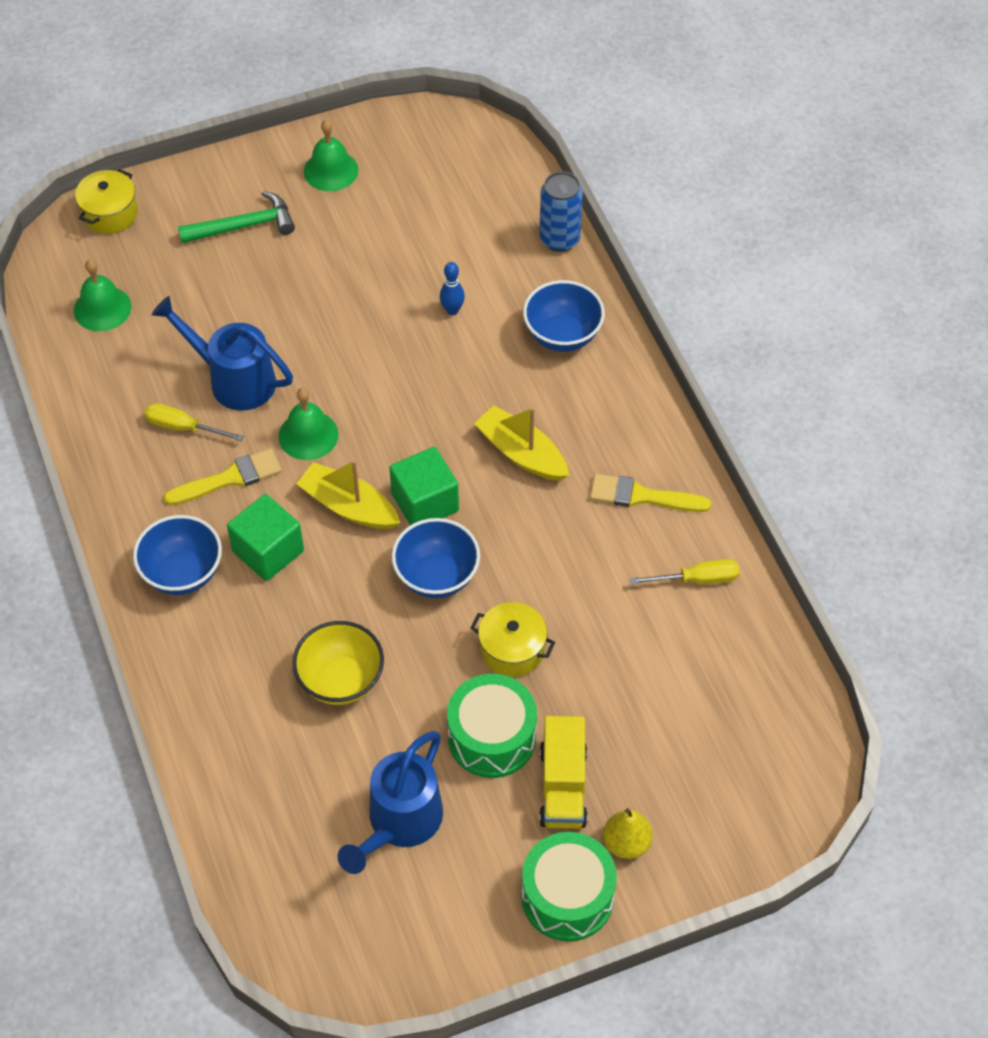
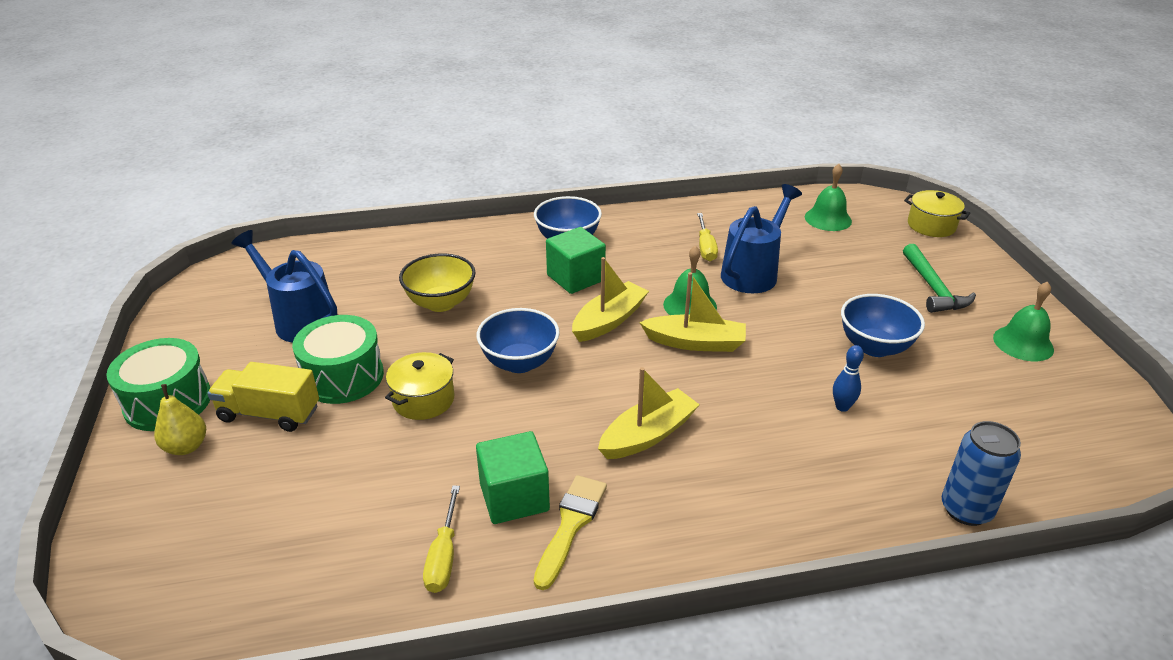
camera: 100 degrees right, 20 degrees down
yellow screwdriver [144,403,244,441] -> yellow screwdriver turned 150 degrees clockwise [697,213,718,261]
yellow brush [164,448,282,505] -> none
green cube [389,447,459,525] -> green cube moved to [476,431,550,524]
blue bowl [523,280,605,352] -> blue bowl moved to [841,294,925,357]
none -> yellow boat [639,272,746,352]

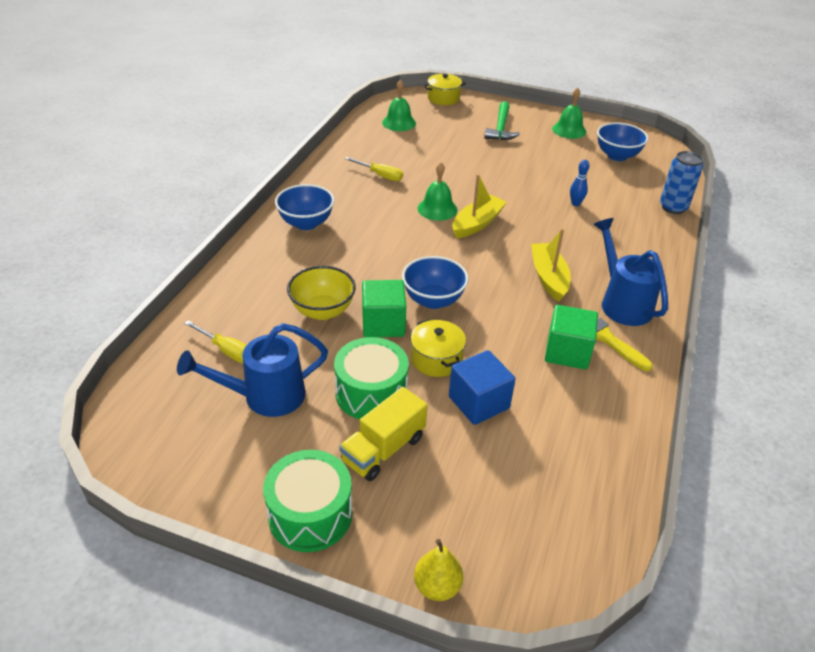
camera: 60 degrees left, 5 degrees up
yellow pear [154,384,206,455] -> yellow pear moved to [414,539,463,601]
yellow screwdriver [423,486,460,593] -> yellow screwdriver moved to [184,320,246,363]
green cube [546,227,606,294] -> green cube moved to [362,280,406,337]
yellow boat [572,257,649,342] -> none
blue watering can [721,184,802,293] -> blue watering can moved to [593,218,668,326]
blue bowl [841,294,925,357] -> blue bowl moved to [597,122,649,161]
green hammer [903,244,976,313] -> green hammer turned 75 degrees clockwise [484,101,520,140]
none -> blue cube [449,350,516,425]

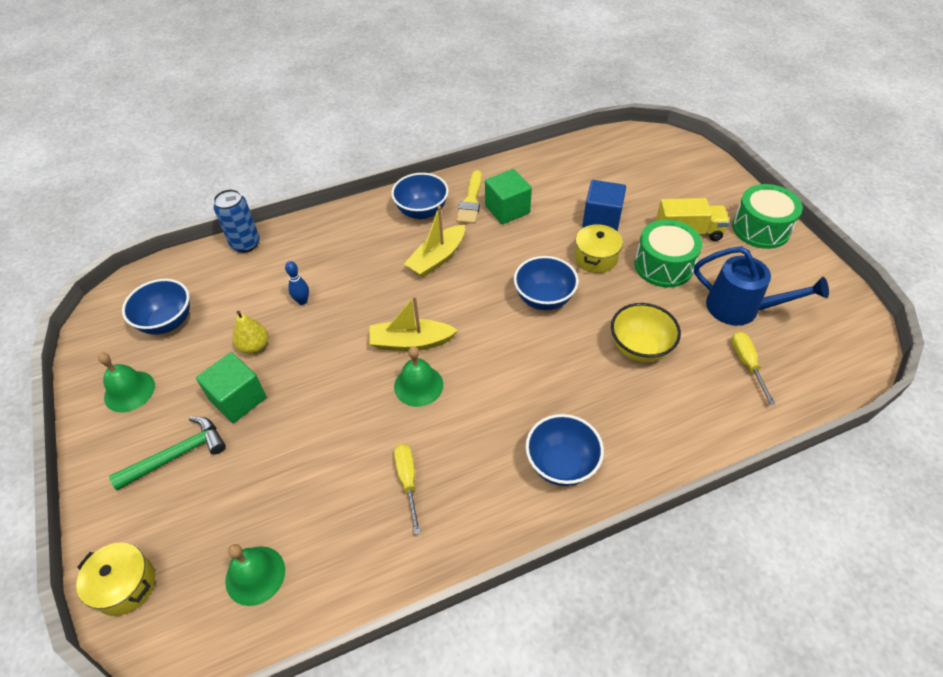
camera: 130 degrees left, 10 degrees up
green cube [362,280,406,337] -> green cube moved to [196,352,267,423]
yellow pear [414,539,463,601] -> yellow pear moved to [233,311,268,354]
blue watering can [593,218,668,326] -> blue bowl [391,173,449,219]

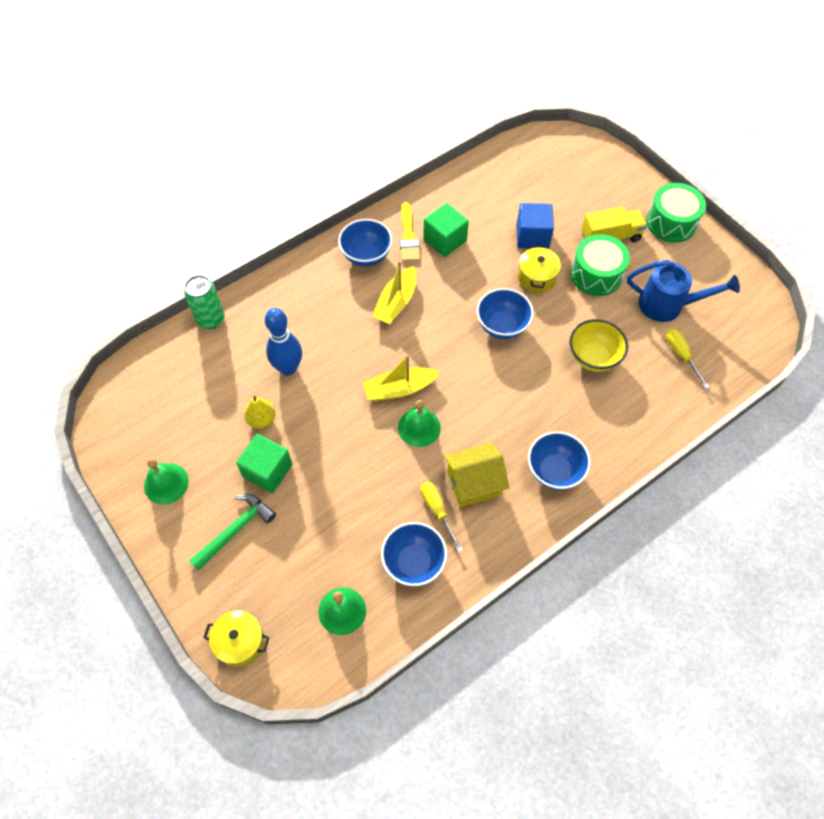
camera: 15 degrees left, 10 degrees up
blue bowl [122,279,190,335] -> blue bowl moved to [381,522,447,586]
blue can [213,189,260,253] -> green can [184,275,225,329]
blue bowling pin [285,261,309,305] -> blue bowling pin [265,308,302,376], size x1.93
none -> yellow house [444,442,509,507]

